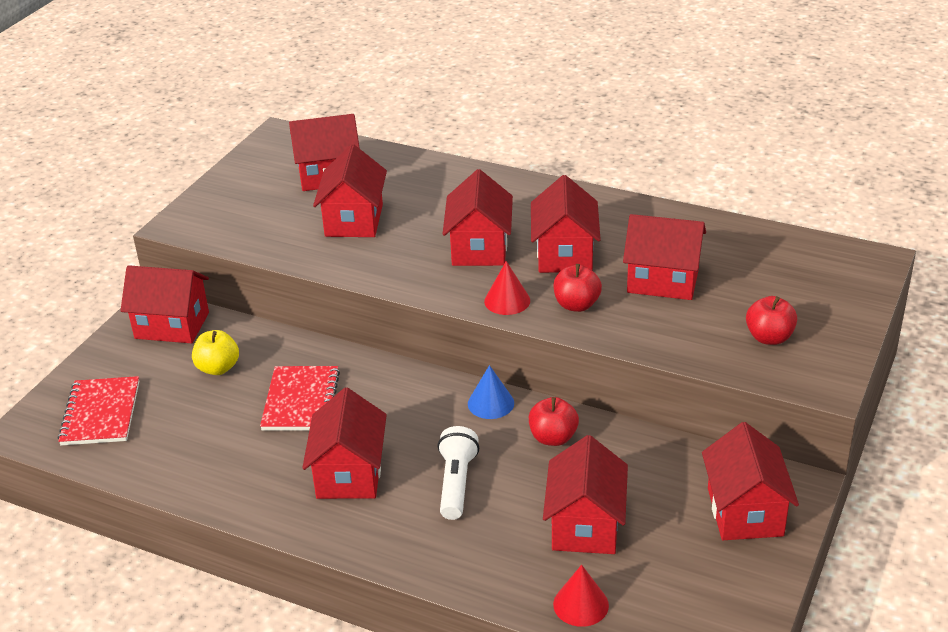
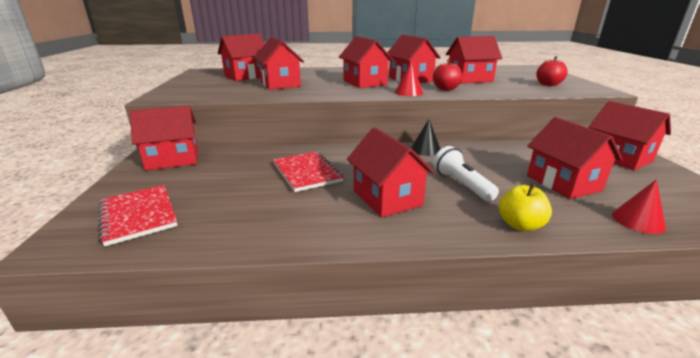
camera: 30 degrees left, 10 degrees down
yellow apple [192,330,239,375] -> yellow apple moved to [499,183,552,231]
blue cone [468,365,514,419] -> black cone [411,119,441,156]
red apple [529,397,579,446] -> none

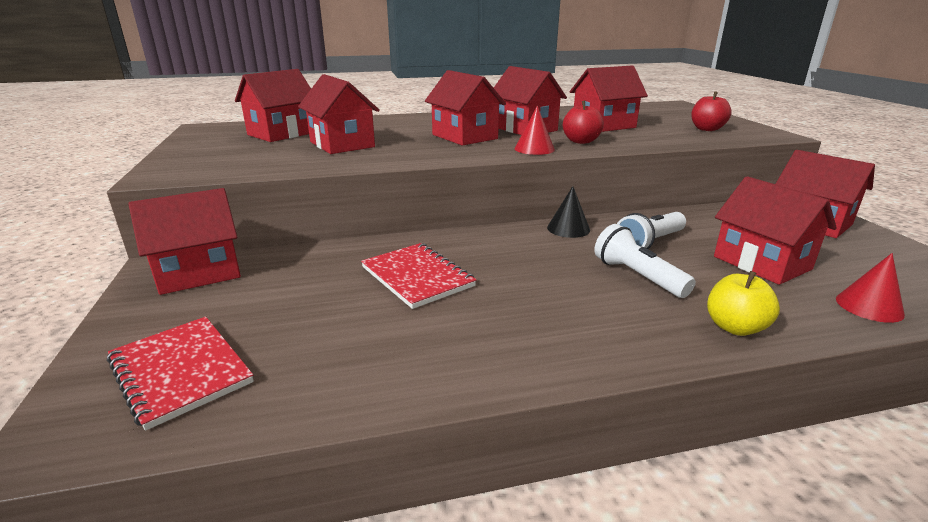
camera: 10 degrees left, 0 degrees up
red house [347,127,435,218] -> none
none -> white flashlight [617,212,686,249]

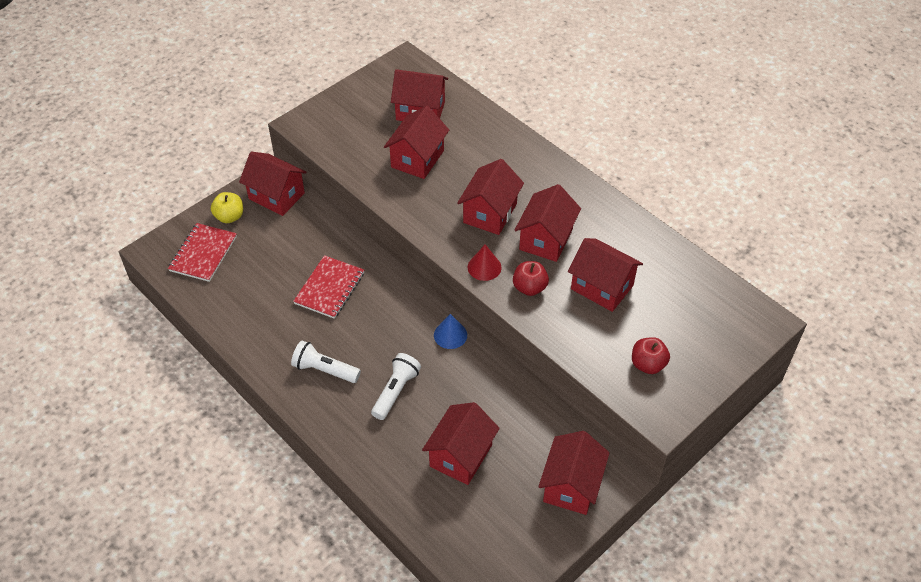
camera: 60 degrees right, 25 degrees up
black cone [547,186,590,238] -> blue cone [434,314,467,349]
white flashlight [617,212,686,249] -> white flashlight moved to [291,341,361,383]
yellow apple [707,271,780,336] -> yellow apple moved to [211,192,243,223]
red cone [836,253,905,323] -> none

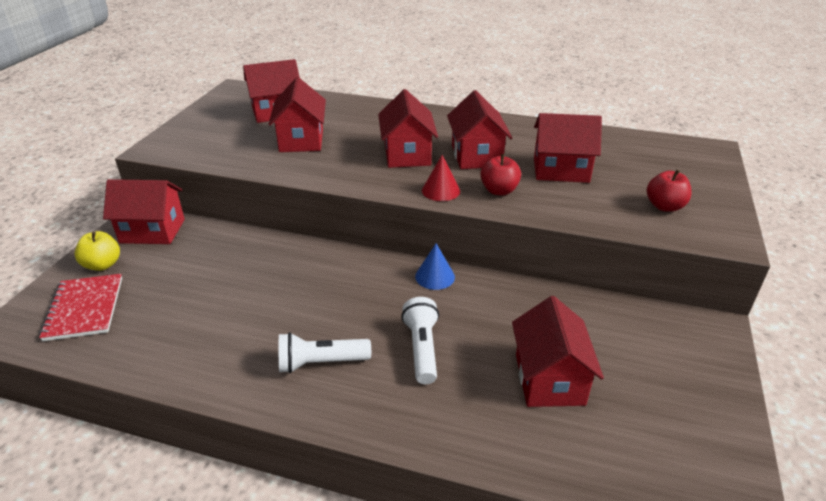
camera: 30 degrees left, 15 degrees down
red notebook [293,255,364,319] -> none
red house [538,431,610,515] -> none

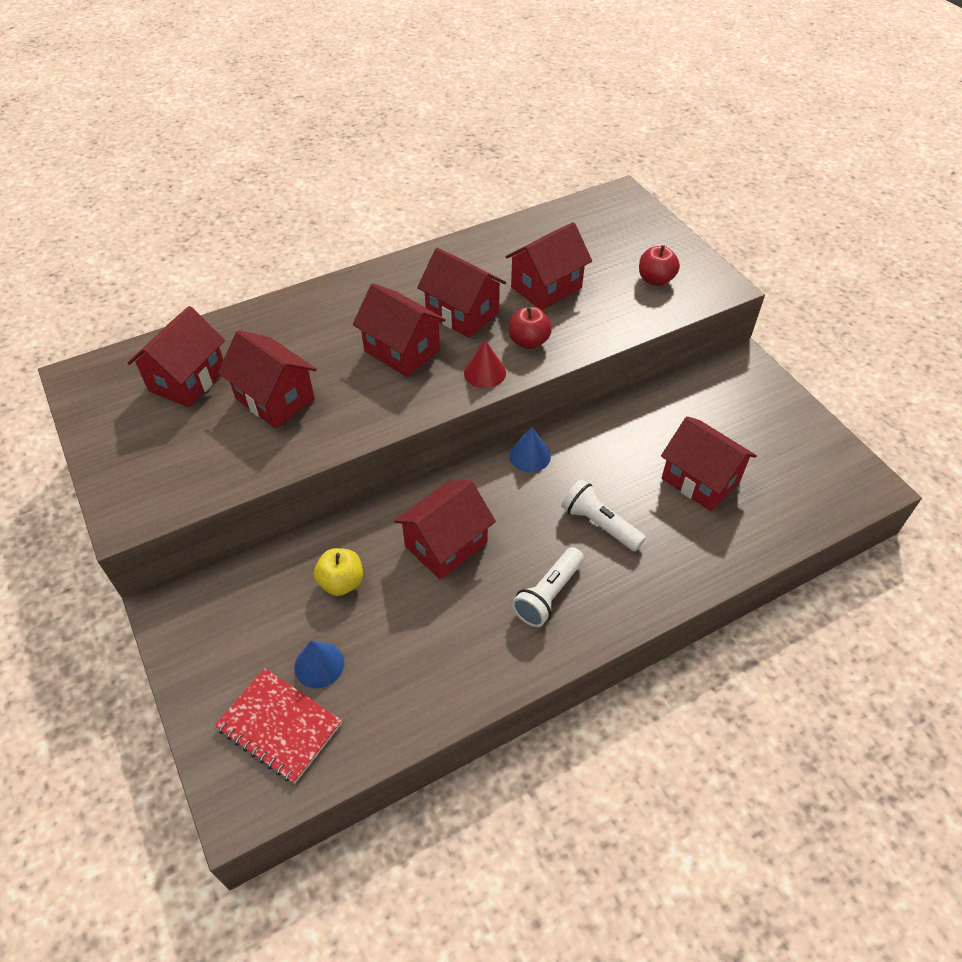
camera: 45 degrees left, 15 degrees up
yellow apple [75,231,120,271] -> yellow apple moved to [314,548,363,596]
red house [103,179,185,244] -> red house moved to [394,480,496,580]
none -> blue cone [294,640,344,688]

